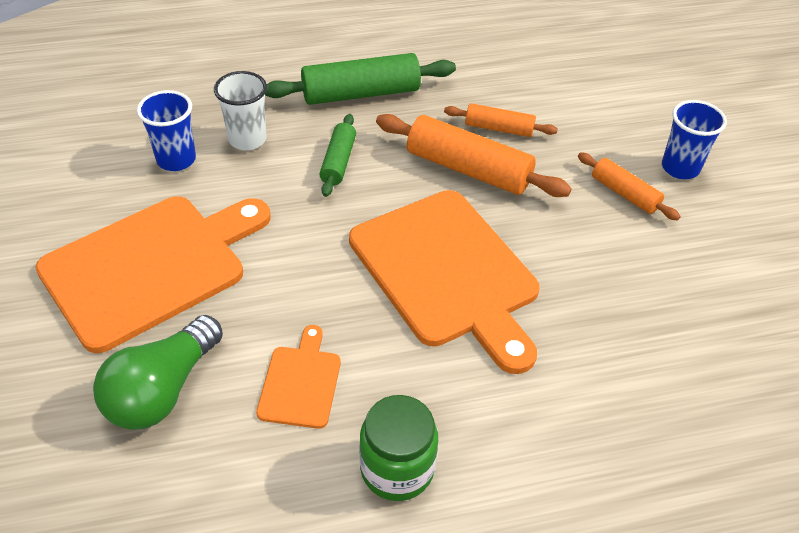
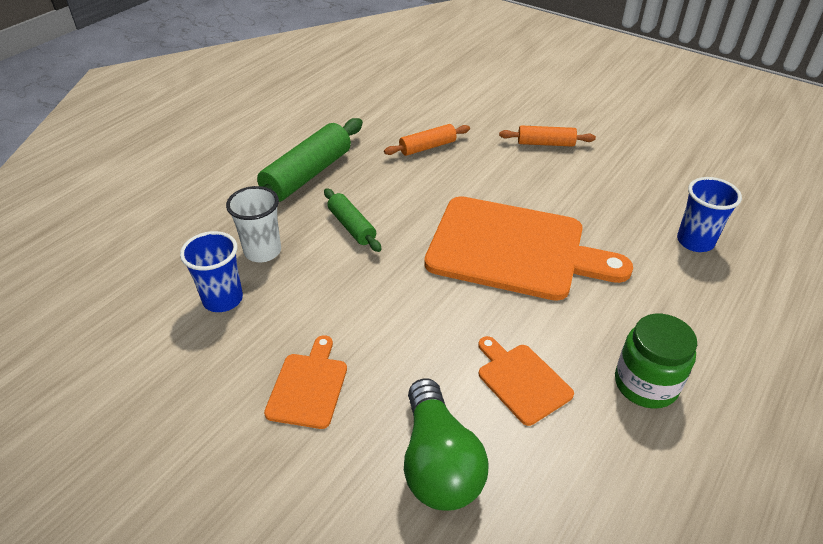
camera: 40 degrees left, 5 degrees down
orange cutting board [35,196,271,353] -> orange cutting board [264,335,347,429], size x0.46
orange rolling pin [376,114,572,197] -> none
blue cup [662,100,727,179] -> blue cup moved to [677,177,742,252]

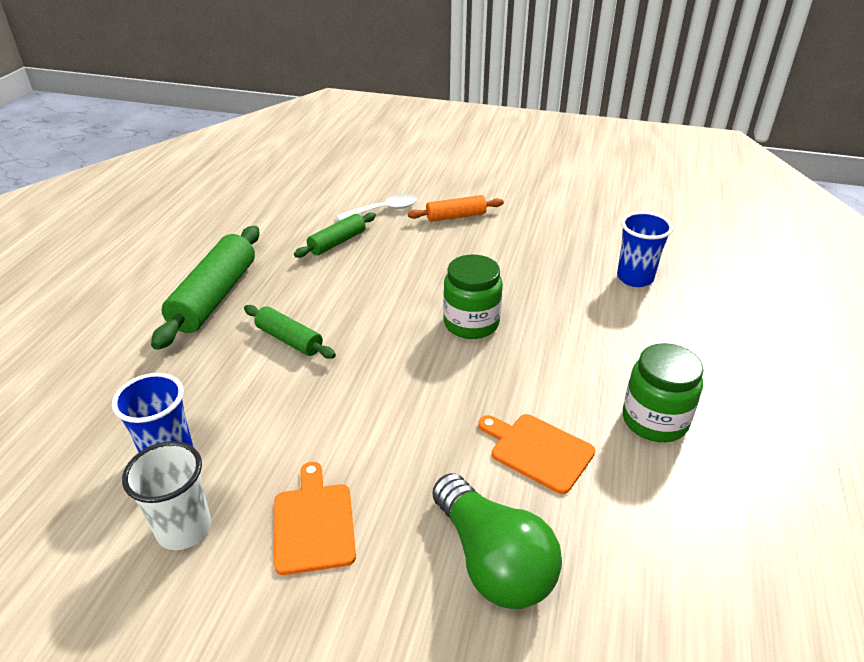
camera: 20 degrees left, 5 degrees down
white cup [226,186,281,262] -> white cup moved to [122,441,211,550]
orange rolling pin [384,124,470,156] -> green rolling pin [294,212,376,258]
orange cutting board [424,196,633,301] -> green jar [443,254,503,339]
none -> white spoon [336,194,417,221]

